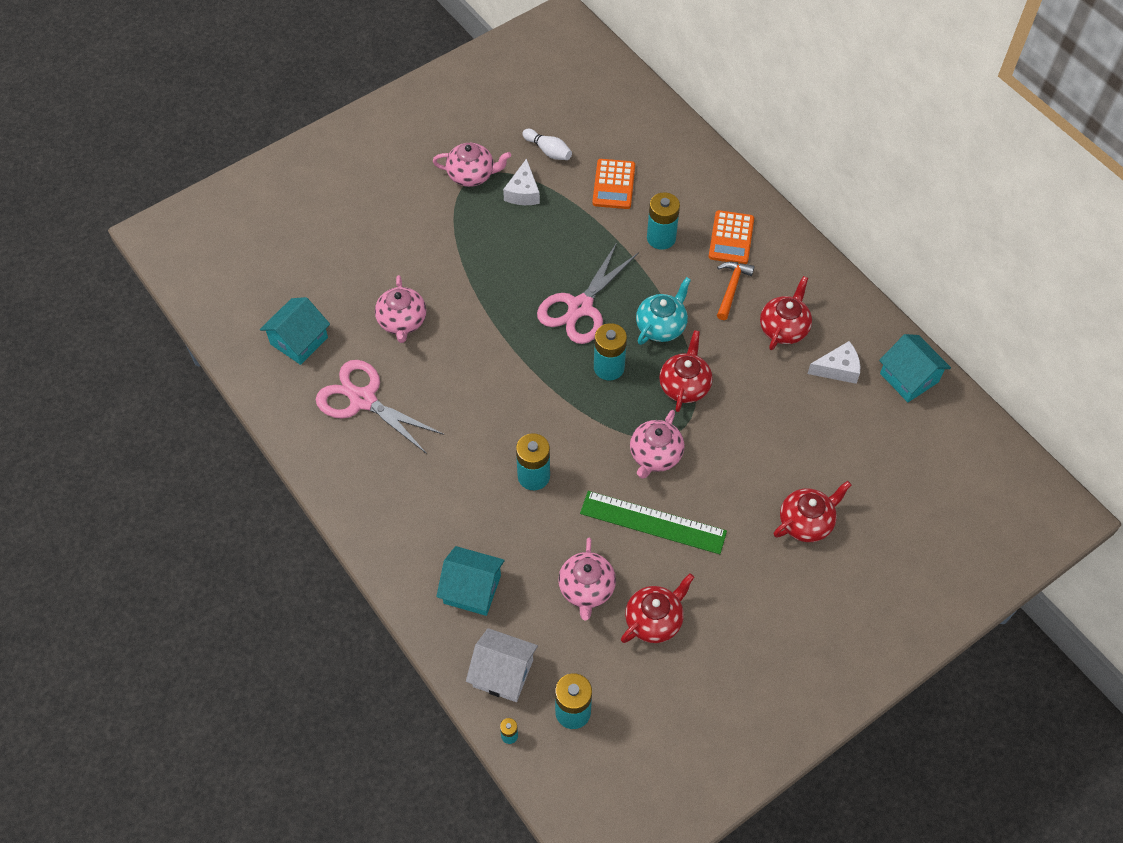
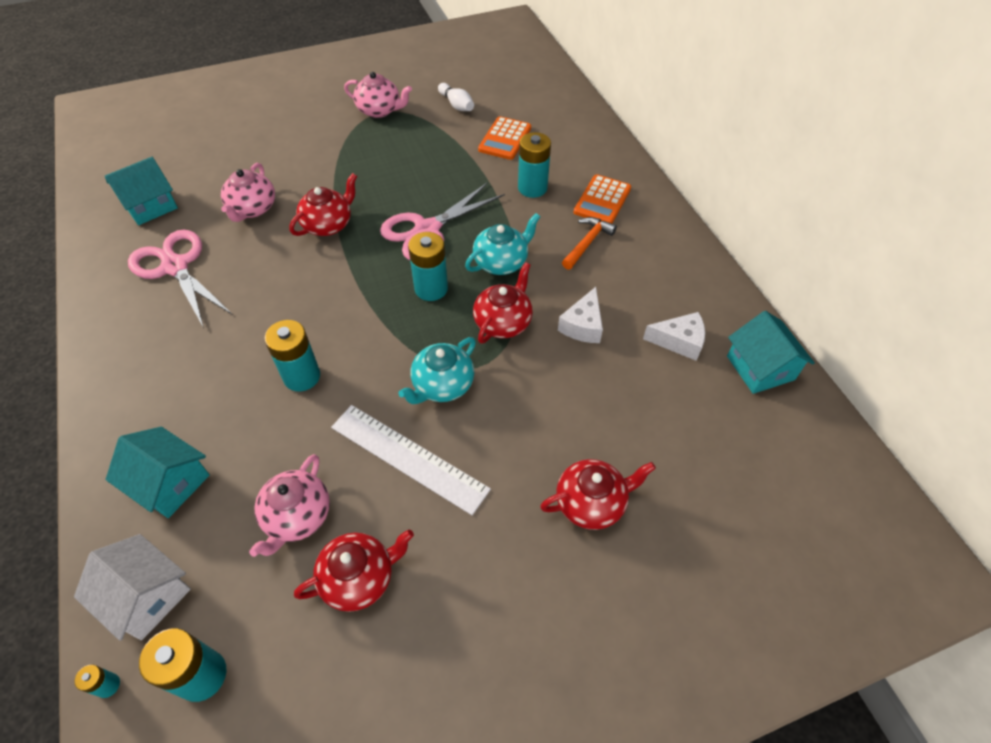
camera: 15 degrees right, 5 degrees down
white cheese [503,158,540,205] -> white cheese moved to [558,287,603,343]
green ruler [580,491,727,554] -> white ruler [331,405,491,515]
pink teapot [630,410,684,479] -> turquoise teapot [398,337,476,404]
red teapot [760,276,812,350] -> red teapot moved to [289,173,357,236]

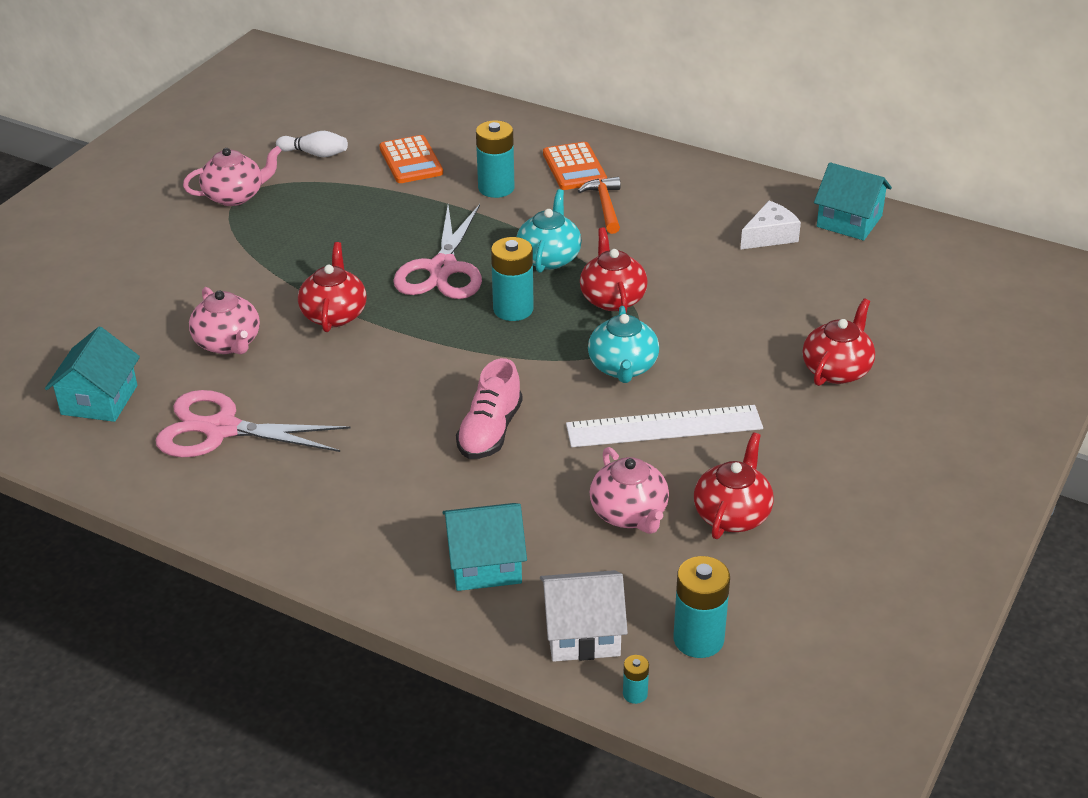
camera: 40 degrees left, 15 degrees down
turquoise battery [265,320,320,392] -> pink shoe [456,358,522,459]
white cheese [558,287,603,343] -> none

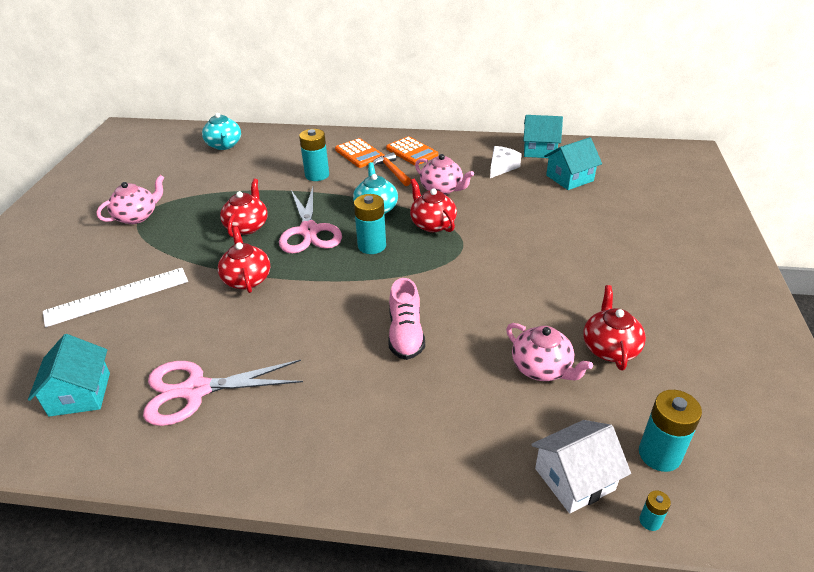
camera: 20 degrees left, 0 degrees up
pink teapot [189,287,260,354] -> pink teapot moved to [415,154,474,195]
white bowling pin [276,131,348,157] -> none
orange calculator [379,135,443,183] -> orange calculator moved to [386,136,438,165]
turquoise house [443,503,527,591] -> turquoise house moved to [544,137,602,190]
white ruler [566,405,763,447] -> white ruler moved to [43,268,188,327]
turquoise teapot [588,306,659,383] -> turquoise teapot moved to [202,113,241,150]
red teapot [803,298,875,386] -> red teapot moved to [220,179,268,237]

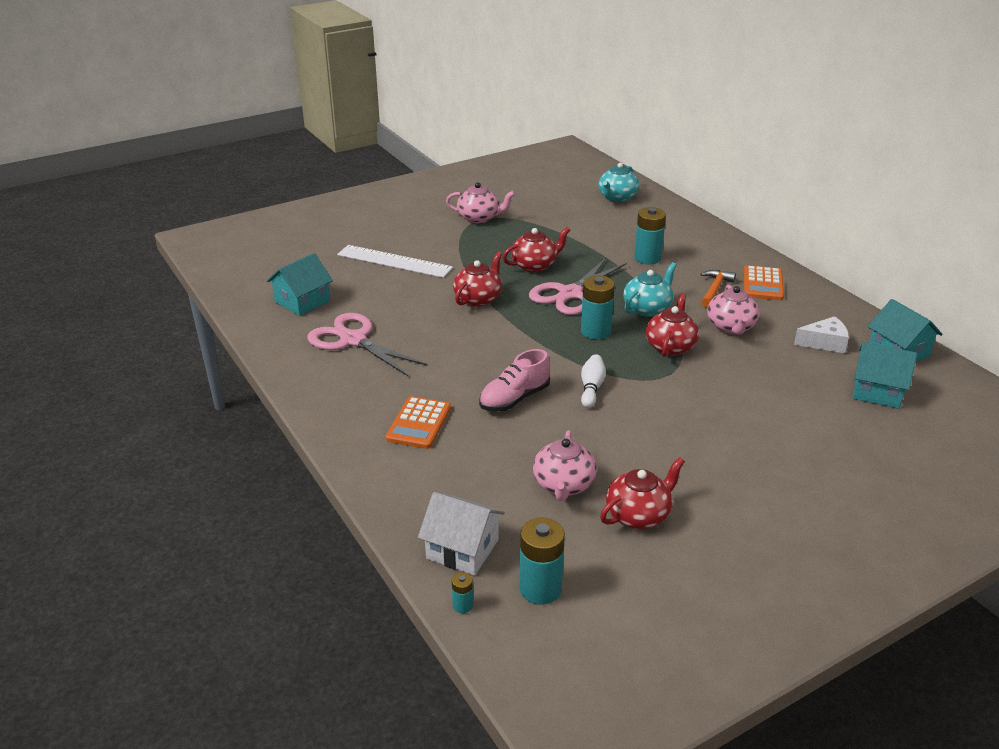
camera: 50 degrees right, 5 degrees down
orange calculator [335,138,384,168] -> orange calculator moved to [386,396,451,449]
none -> white bowling pin [581,354,606,408]

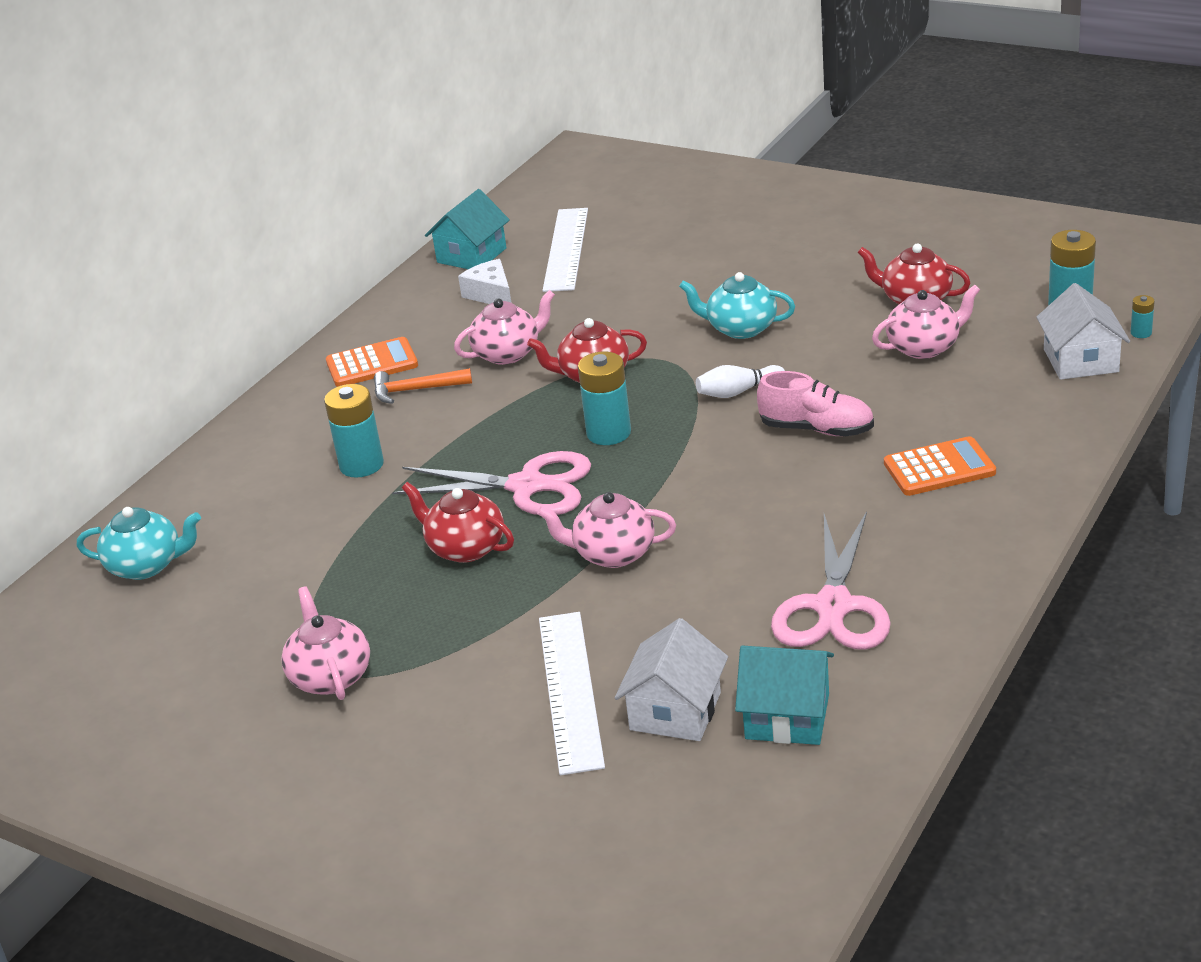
camera: 115 degrees left, 0 degrees up
red teapot [453,251,502,307] -> pink teapot [537,492,676,568]
turquoise teapot [623,262,677,317] -> turquoise teapot moved to [679,272,795,339]
turquoise house [853,342,917,409] -> white ruler [543,208,588,292]
none -> white house [615,618,728,741]

